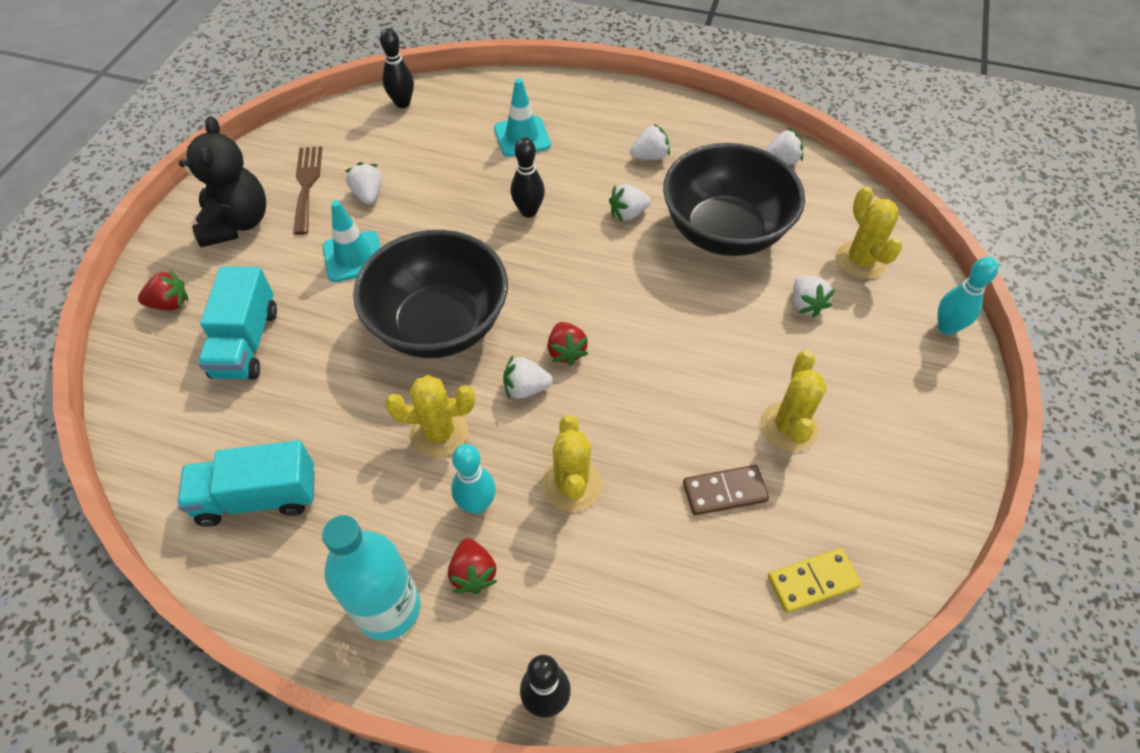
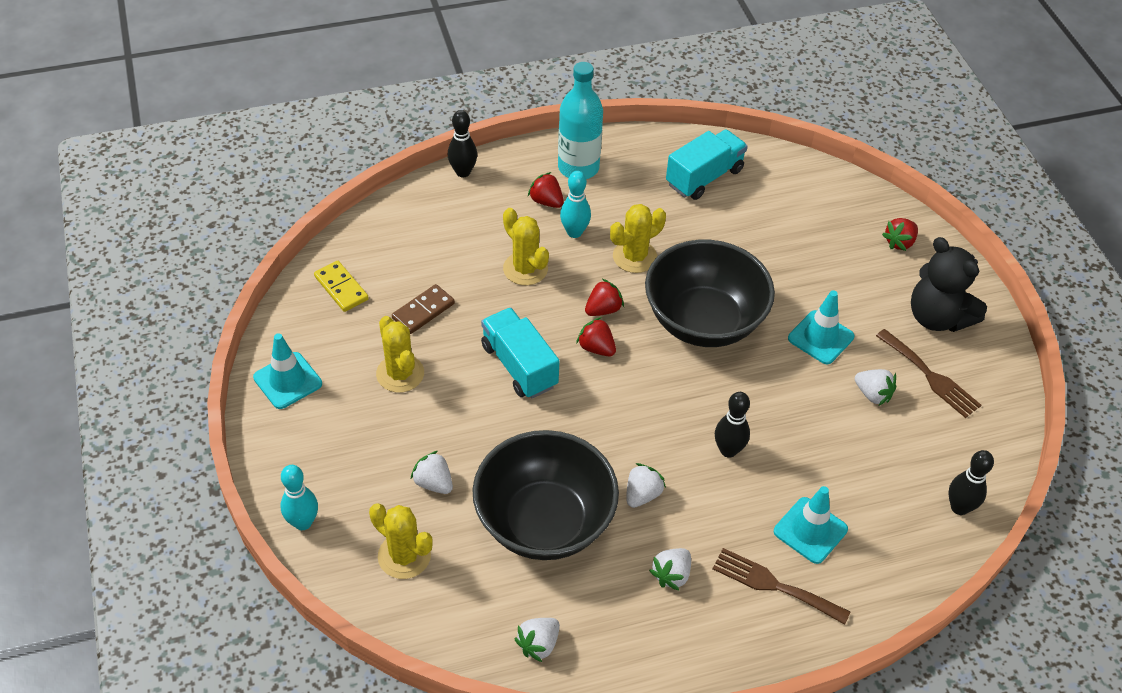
camera: 145 degrees right, 5 degrees down
turquoise truck [198,266,277,380] -> turquoise truck moved to [481,307,559,398]
white strawberry [503,356,553,400] -> red strawberry [585,279,624,316]
yellow domino [768,548,862,613] -> yellow domino turned 75 degrees counterclockwise [314,261,369,312]
none -> turquoise traffic cone [253,333,322,409]
none -> brown fork [712,548,850,625]

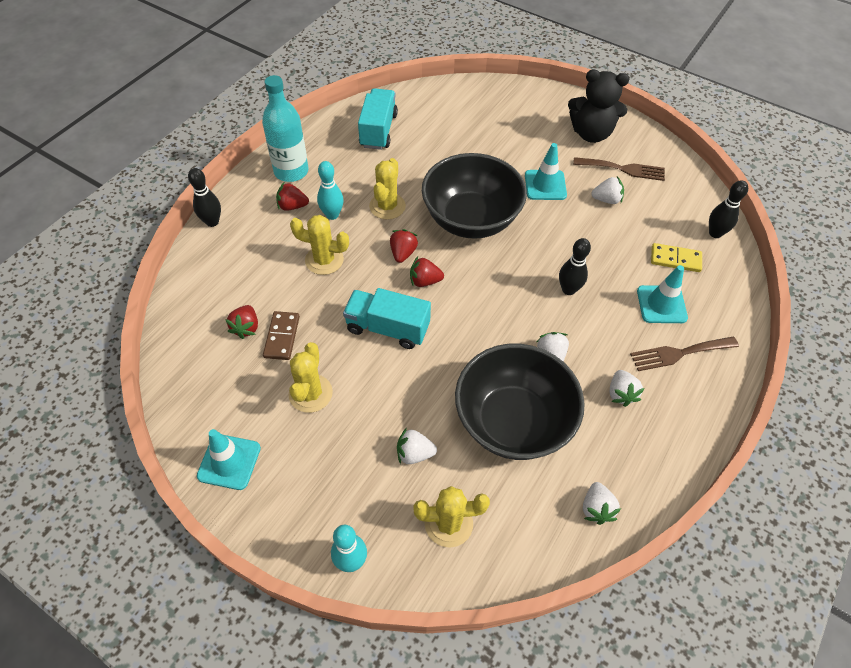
camera: 40 degrees left, 5 degrees up
yellow domino [314,261,369,312] -> yellow domino moved to [651,243,702,272]
yellow cactus [376,316,424,393] -> yellow cactus turned 75 degrees clockwise [289,342,333,413]
red strawberry [882,218,918,251] -> red strawberry moved to [225,305,258,339]

